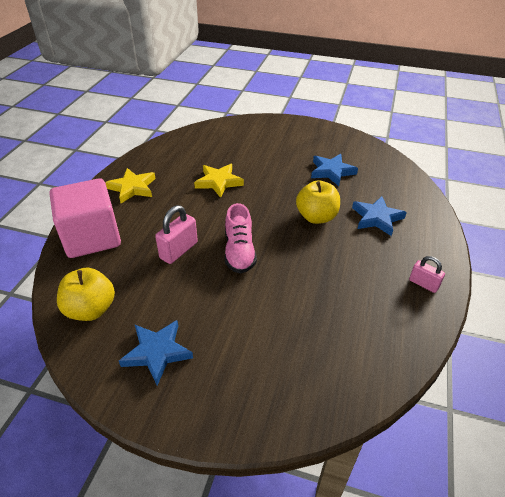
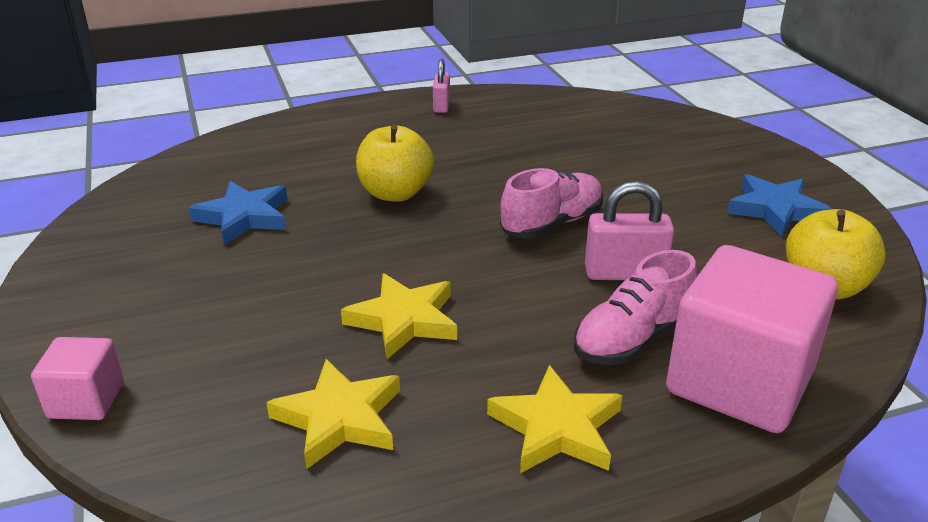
camera: 125 degrees left, 10 degrees down
blue star [352,196,407,236] -> none
none -> pink cube [31,337,124,420]
none -> yellow star [266,359,400,469]
none -> pink shoe [574,250,698,365]

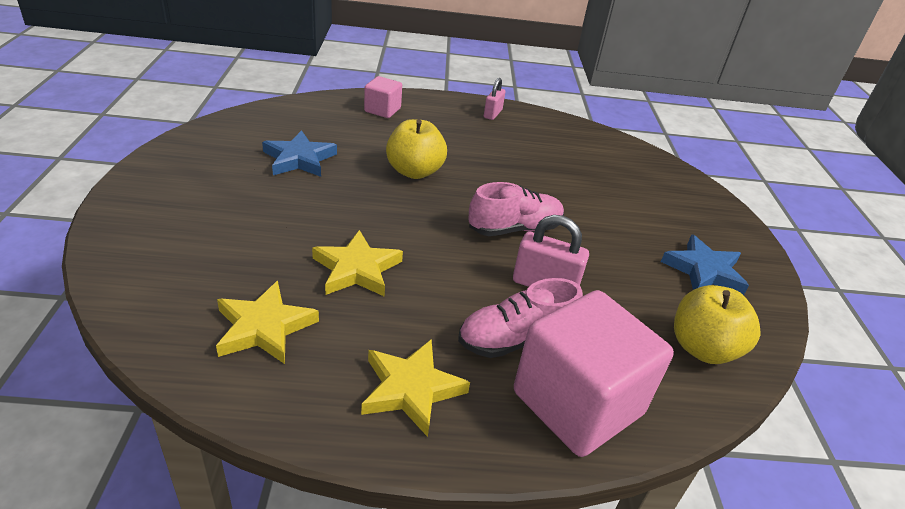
camera: 15 degrees right, 5 degrees up
pink cube [31,337,124,420] -> pink cube moved to [364,76,402,118]

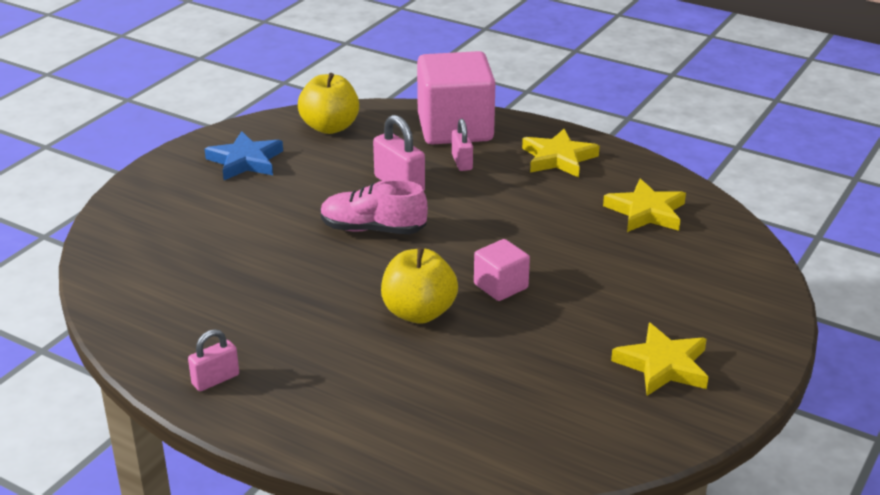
camera: 145 degrees left, 5 degrees down
blue star [262,130,337,177] -> none
yellow star [312,230,403,297] -> yellow star moved to [611,323,709,396]
pink cube [364,76,402,118] -> pink cube moved to [474,239,530,301]
pink shoe [458,278,583,358] -> pink padlock [452,119,473,171]

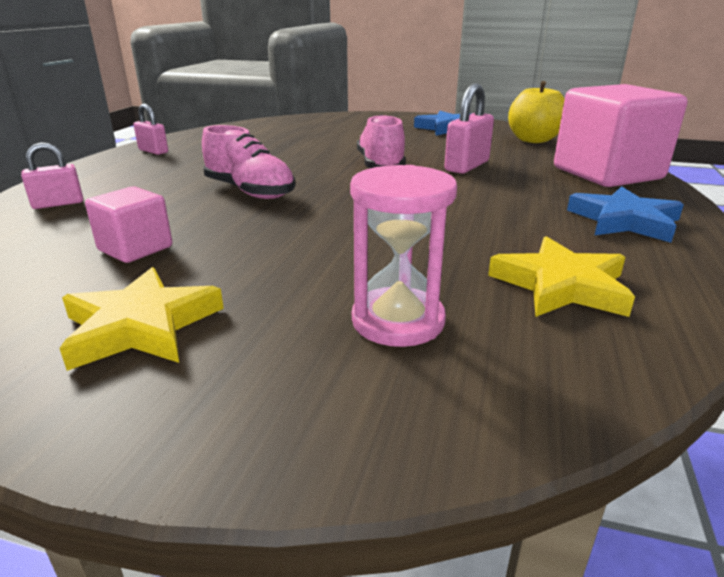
camera: 75 degrees right, 5 degrees down
yellow apple [381,247,458,324] -> pink shoe [202,125,295,199]
pink padlock [452,119,473,171] -> pink padlock moved to [21,143,83,209]
pink cube [474,239,530,301] -> pink cube moved to [85,186,172,263]
yellow star [522,129,600,178] -> blue star [567,186,684,243]
none -> pink hourglass [350,165,457,347]

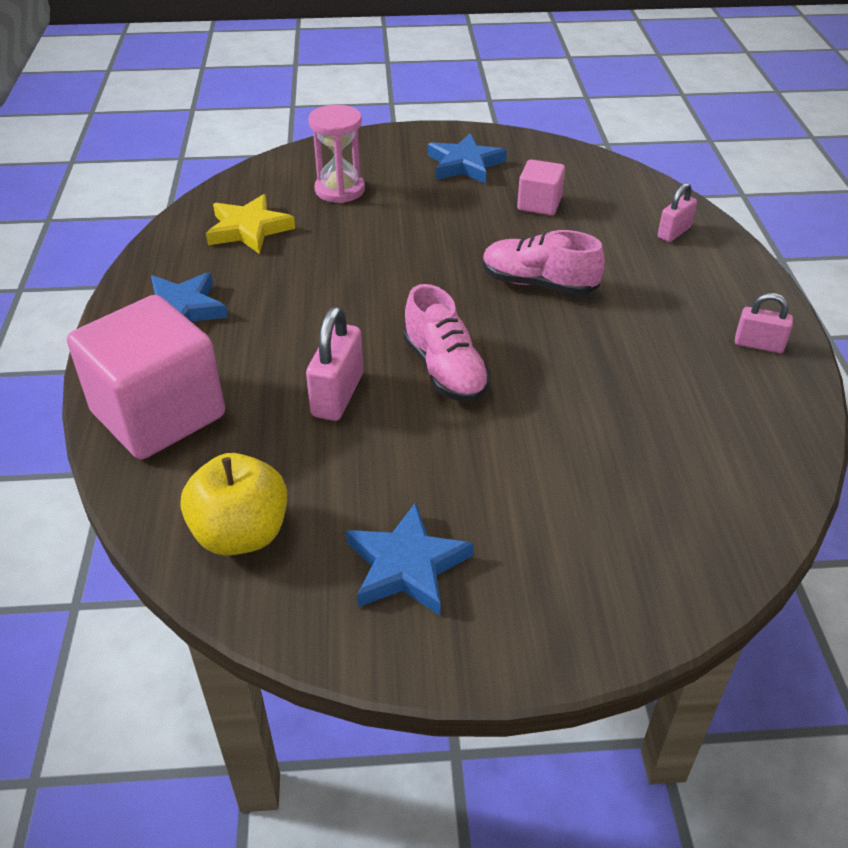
camera: 160 degrees right, 15 degrees up
yellow star [59,267,224,371] -> blue star [428,133,507,184]

